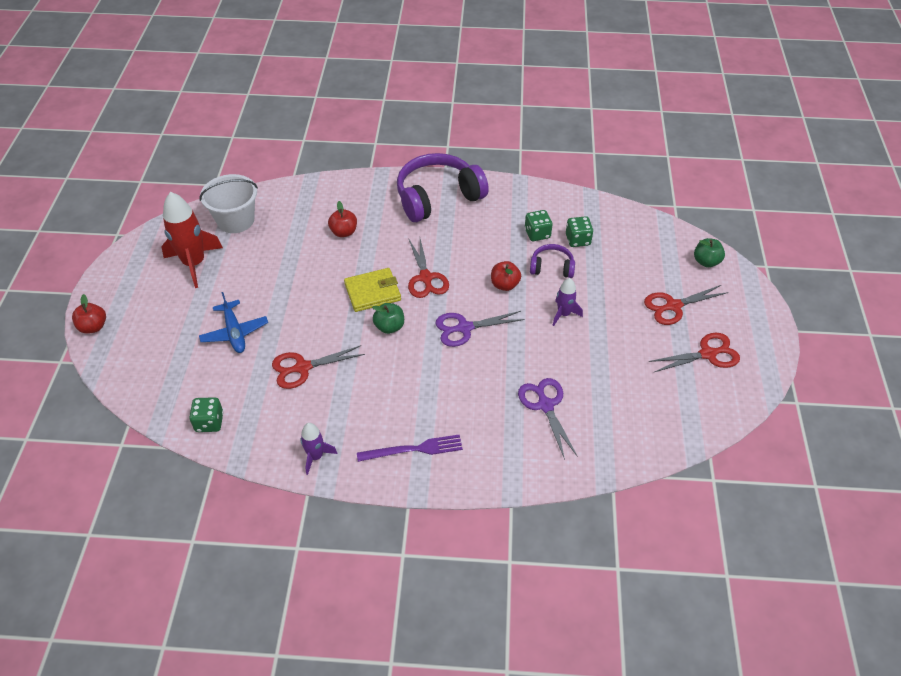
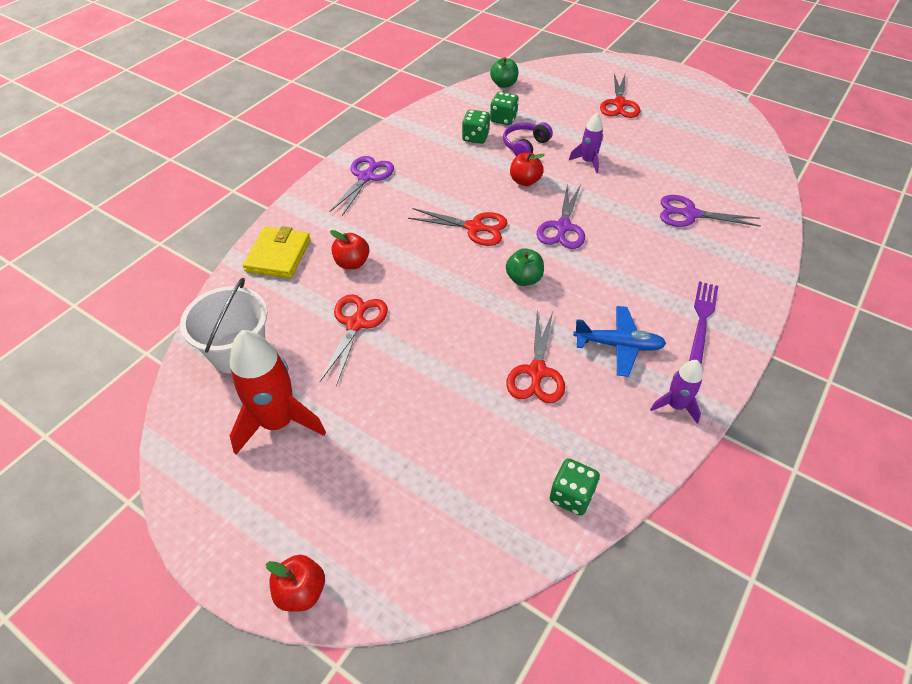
camera: 60 degrees left, 0 degrees up
blue plane [199,292,268,353] -> blue plane moved to [573,306,666,377]
yellow wallet [344,268,401,312] -> yellow wallet moved to [243,226,311,278]
purple headphones [397,153,489,222] -> purple scissors [329,156,394,216]
red scissors [648,332,740,372] -> red scissors moved to [320,294,388,386]
green apple [694,238,725,267] -> green apple moved to [490,57,518,88]

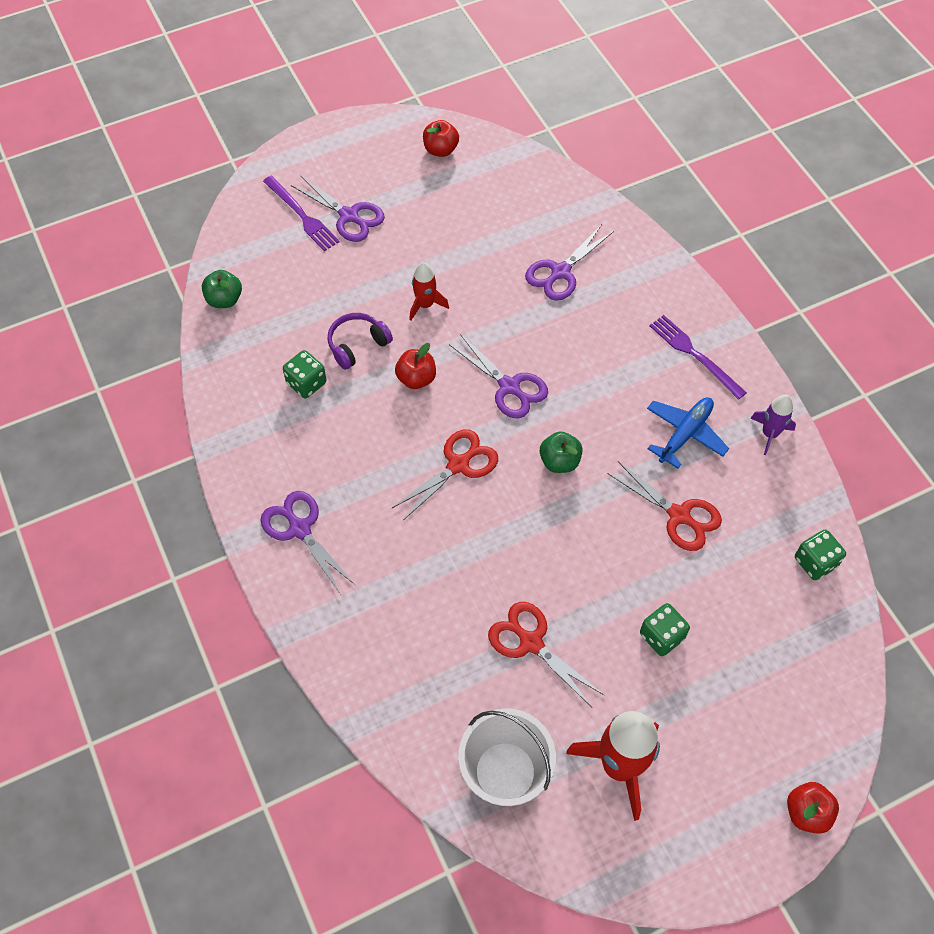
camera: 60 degrees left, 10 degrees up
yellow wallet [243,226,311,278] -> none
red apple [330,230,369,269] -> red apple moved to [423,120,459,157]
green dice [490,92,519,125] -> green dice moved to [640,603,690,656]
purple headphones [503,122,553,156] -> purple headphones turned 75 degrees clockwise [327,313,393,370]
purple rocket [569,113,603,173] -> red rocket [409,262,449,321]
red scissors [600,74,640,118] -> purple scissors [291,175,385,242]
none -> purple fork [263,176,339,251]

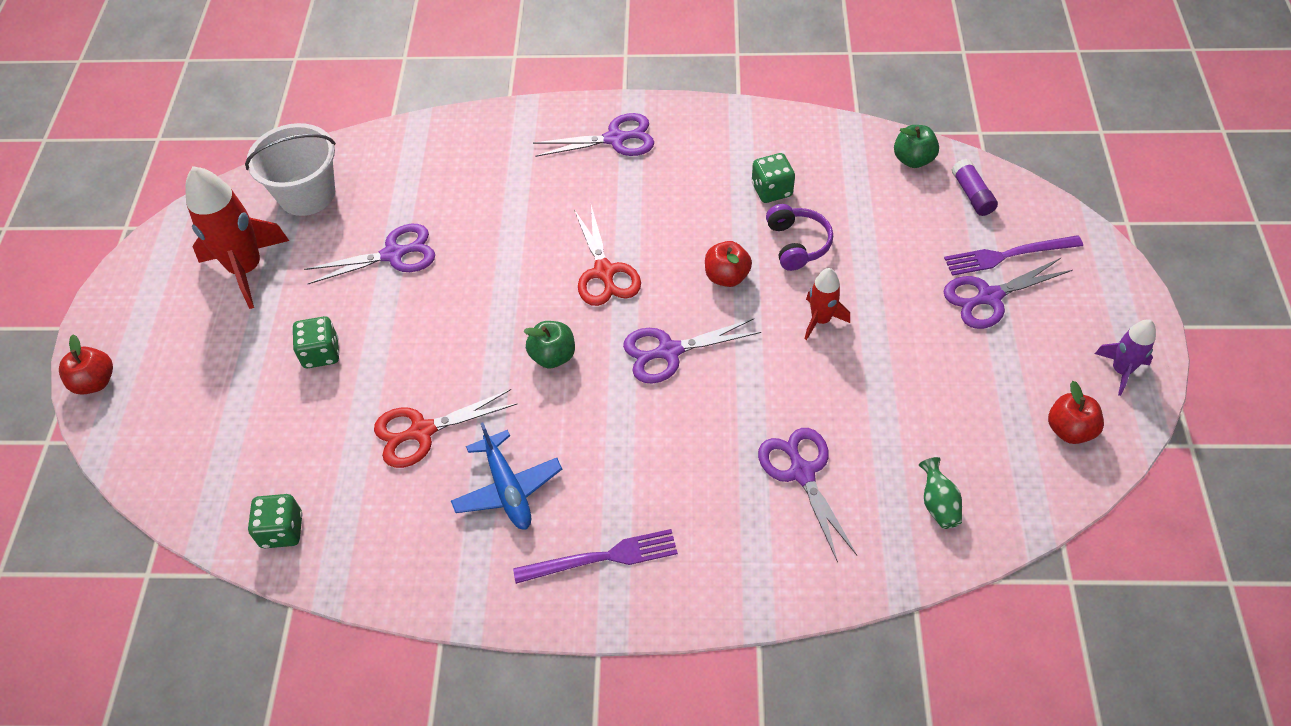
camera: 120 degrees right, 5 degrees down
red scissors [488,602,605,708] -> purple scissors [304,224,435,284]
purple rocket [750,395,796,455] -> purple rocket moved to [1095,320,1156,396]
none -> green vase [919,457,962,529]
none -> purple glue stick [952,159,998,216]

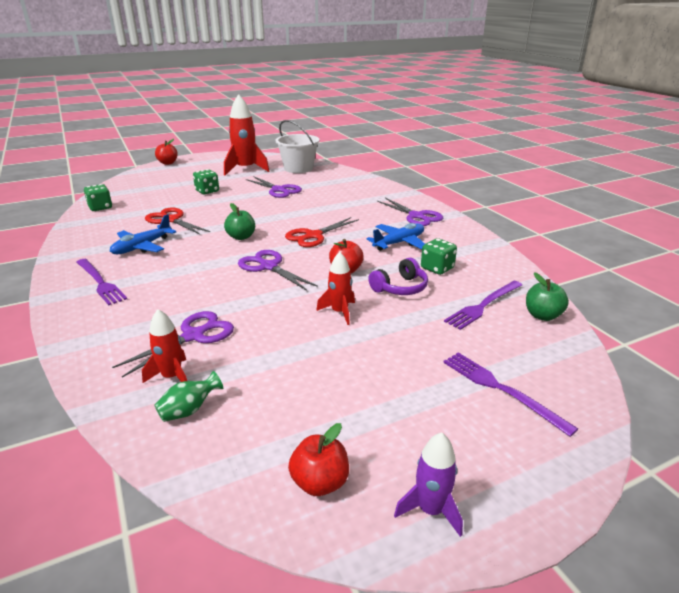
camera: 60 degrees right, 25 degrees down
purple scissors [943,258,1073,329] -> none
purple glue stick [952,159,998,216] -> none
none -> red rocket [142,309,187,383]
none -> blue plane [366,223,425,251]
none -> purple fork [444,281,522,330]

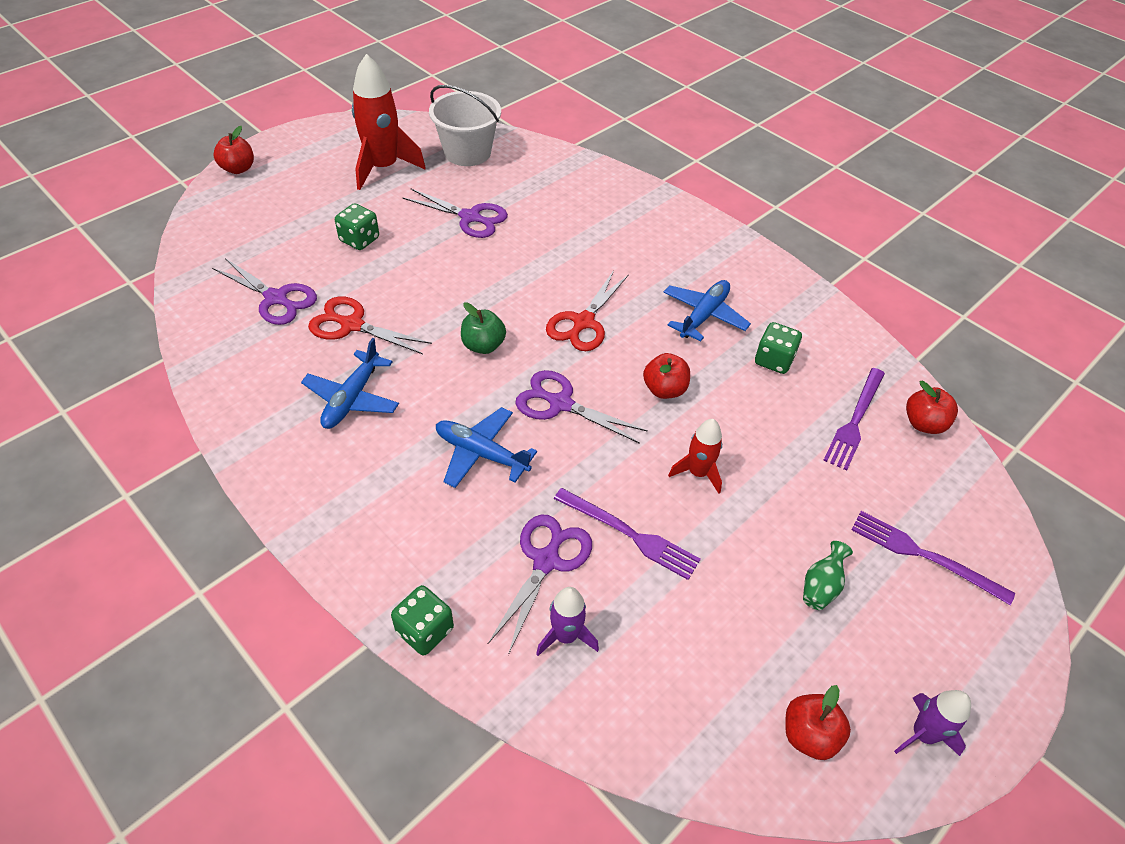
camera: 20 degrees left, 20 degrees up
purple fork [77,259,127,305] -> purple fork moved to [554,488,701,580]
green dice [84,184,112,211] -> green dice moved to [391,585,454,655]
red rocket [142,309,187,383] -> purple rocket [536,587,599,656]
green vase [154,371,223,422] -> green vase moved to [803,541,853,610]
purple headphones [368,258,428,295] -> none
purple scissors [377,198,443,226] -> purple scissors moved to [212,258,317,325]
green apple [526,272,569,321] -> red apple [906,381,958,434]
none -> blue plane [436,407,537,488]

